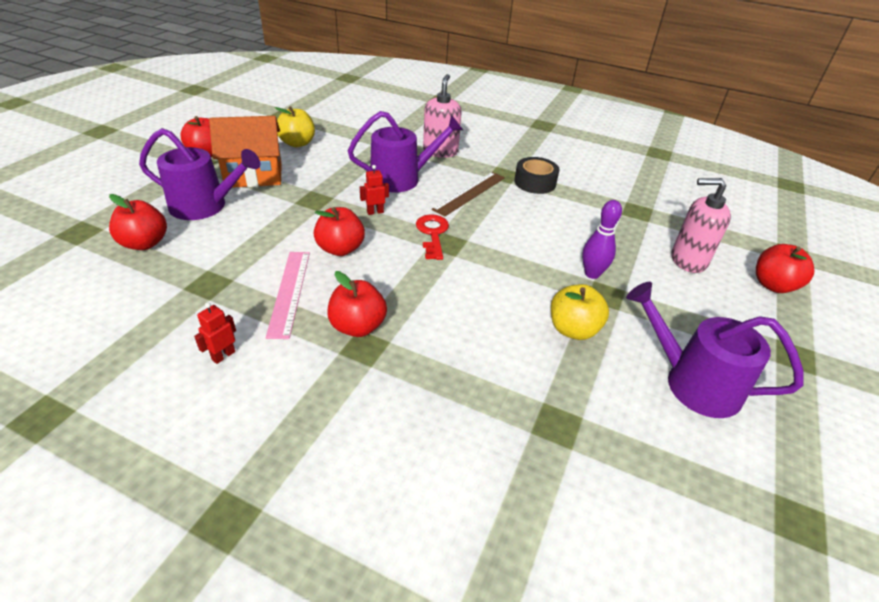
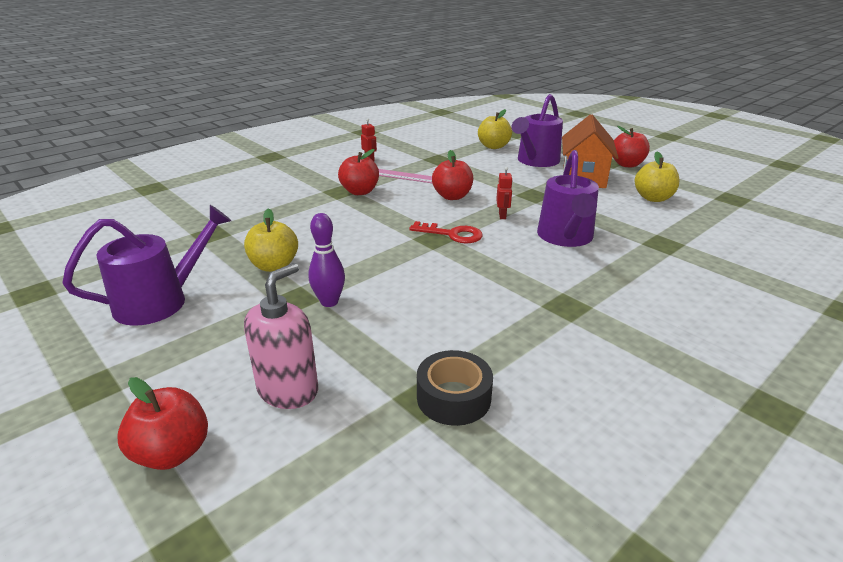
camera: 115 degrees right, 10 degrees down
red apple [109,194,167,250] -> yellow apple [478,109,512,149]
pink soap dispenser [423,74,462,158] -> none
brown ruler [431,172,505,217] -> none
black tape [514,157,560,194] -> black tape moved to [417,350,493,426]

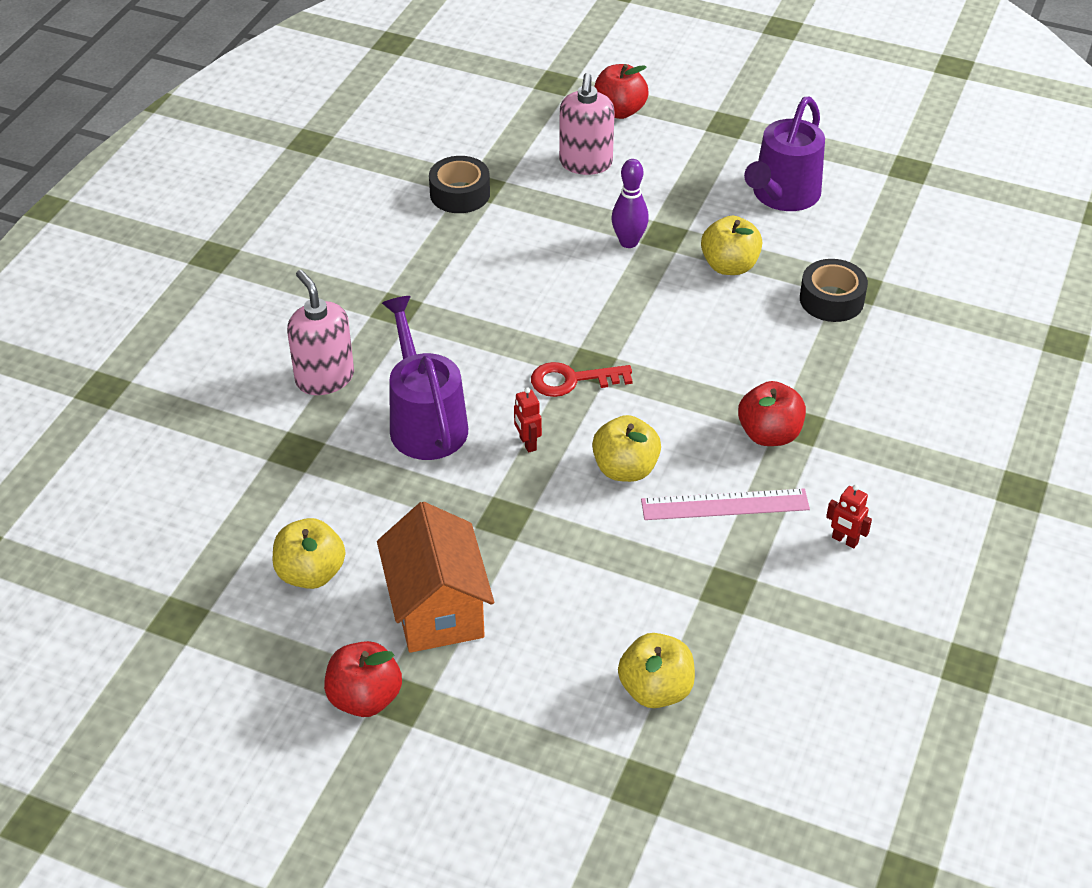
camera: 155 degrees right, 15 degrees up
red apple [432,150,473,200] -> yellow apple [592,415,661,482]
purple watering can [512,94,563,167] -> none
none -> pink soap dispenser [287,270,354,395]
none -> black tape [800,259,868,322]

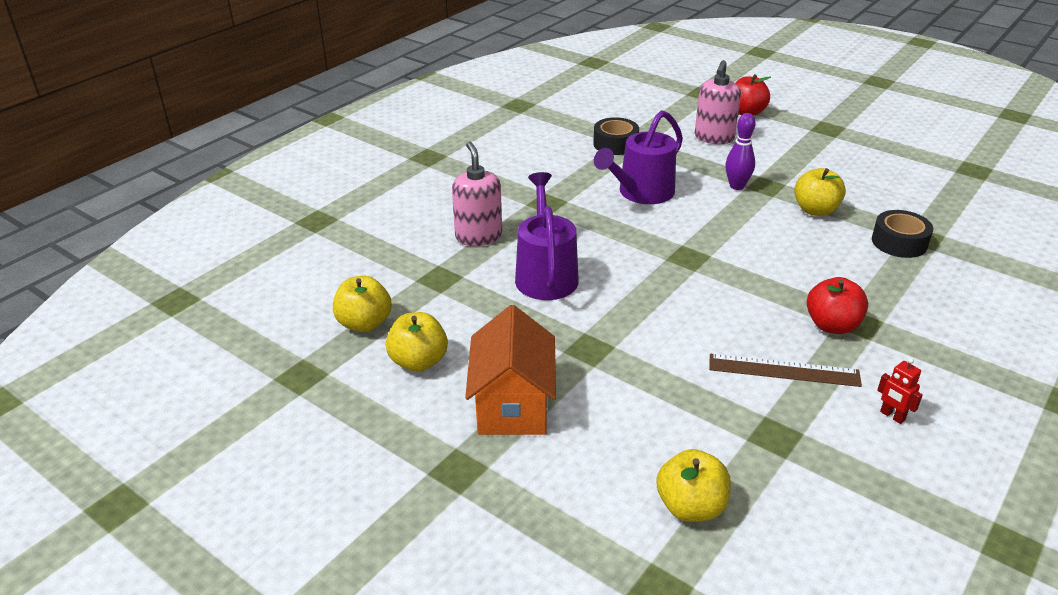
camera: 15 degrees right, 10 degrees down
red apple [324,641,402,717] -> none
red robot [514,387,542,453] -> none
red key [531,362,632,397] -> none
yellow apple [592,415,661,482] -> yellow apple moved to [333,275,392,332]
pink ruler [641,488,810,520] -> brown ruler [709,354,862,387]
purple watering can [744,97,825,211] -> purple watering can moved to [594,110,683,204]

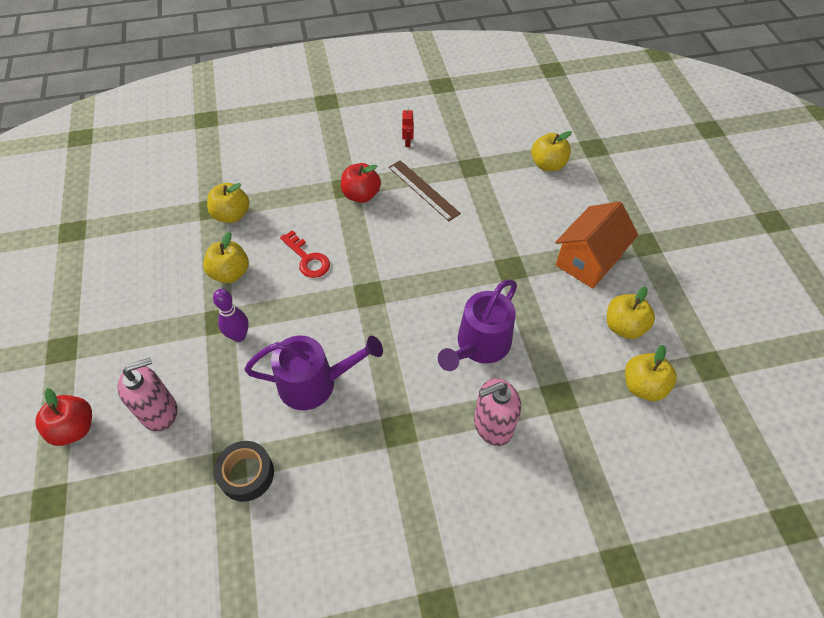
camera: 140 degrees left, 20 degrees up
pink soap dispenser [452,142,502,246] -> pink soap dispenser turned 45 degrees clockwise [474,378,521,446]
black tape [872,210,933,258] -> yellow apple [207,183,249,223]
none -> red key [280,230,330,278]

